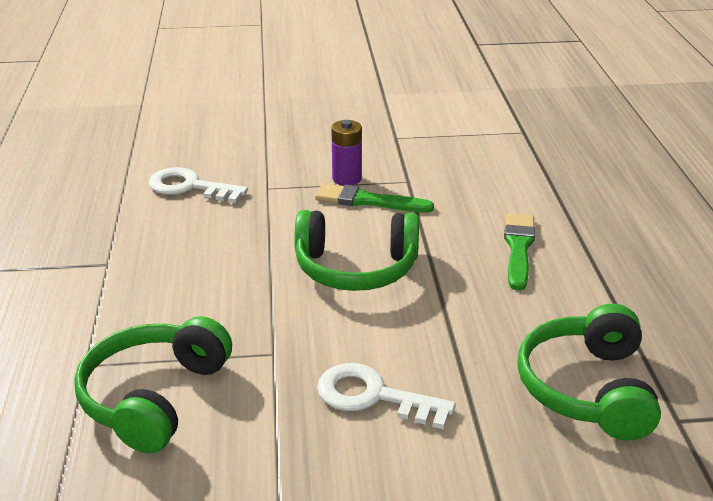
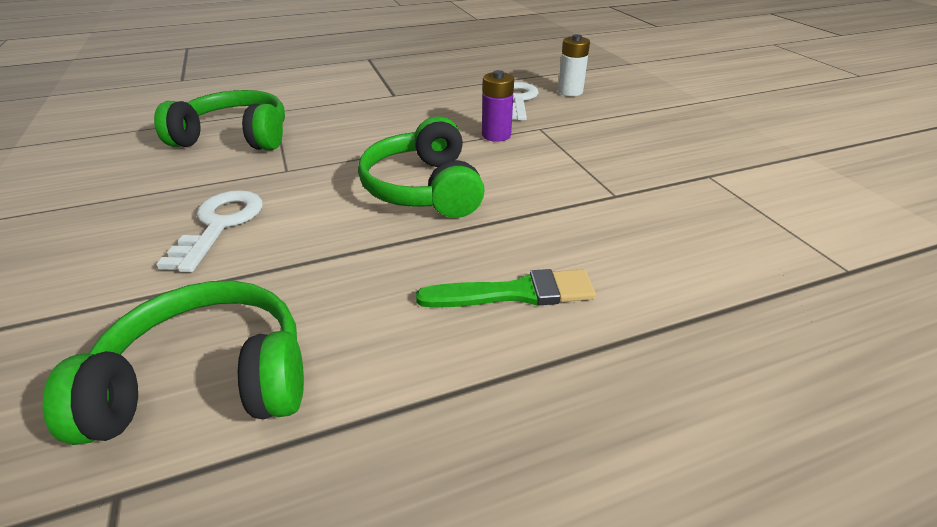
camera: 75 degrees right, 5 degrees up
green brush [315,183,434,212] -> none
purple battery [331,120,362,186] -> purple battery moved to [482,70,514,142]
none -> white battery [558,34,590,96]

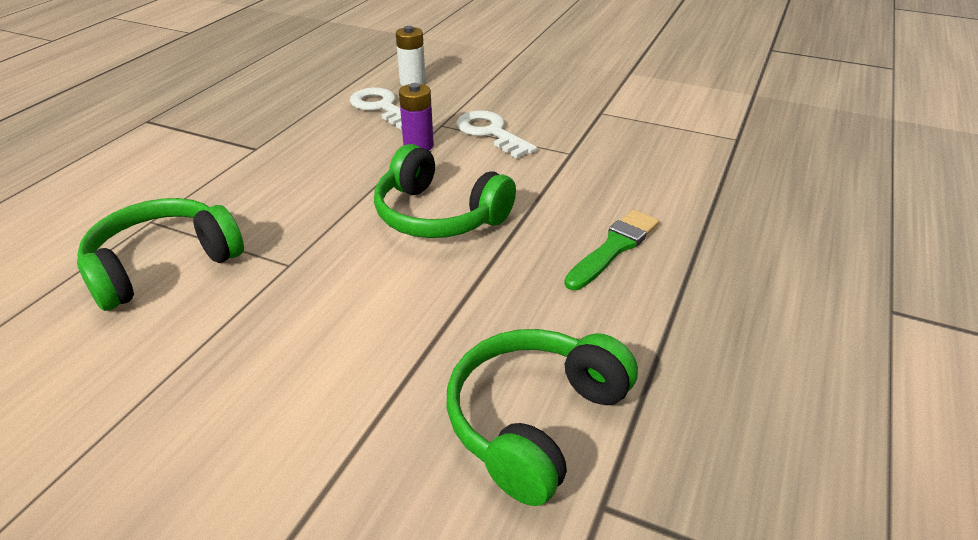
camera: 45 degrees left, 0 degrees up
white key [157,190,263,272] -> white key moved to [456,110,537,158]

